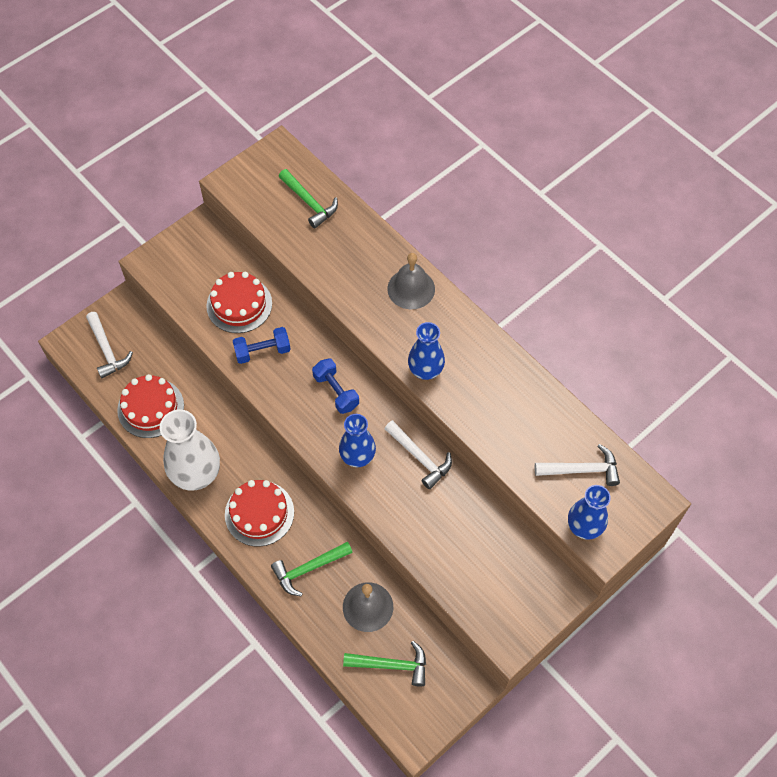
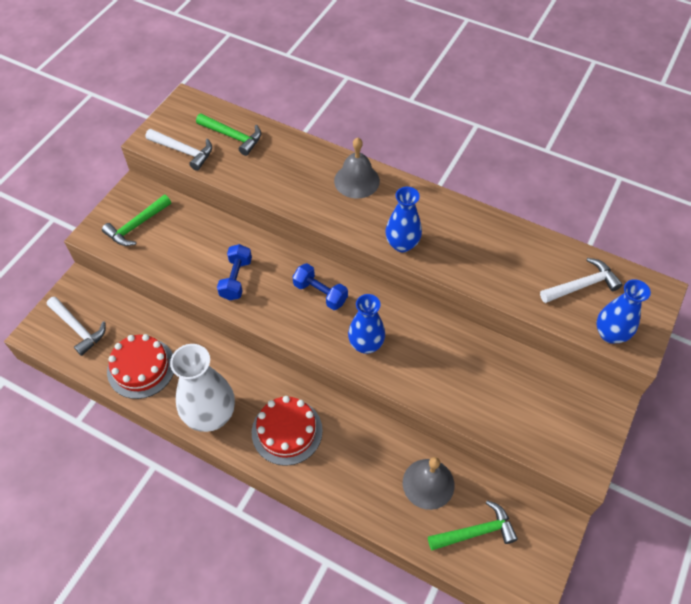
camera: 20 degrees left, 5 degrees down
red cake [206,272,272,333] -> none
blue dumbbell [233,327,291,364] -> blue dumbbell turned 45 degrees counterclockwise [217,244,252,300]
green hammer [271,541,353,596] -> green hammer moved to [102,195,171,246]
white hammer [385,420,452,489] -> white hammer moved to [146,129,212,171]

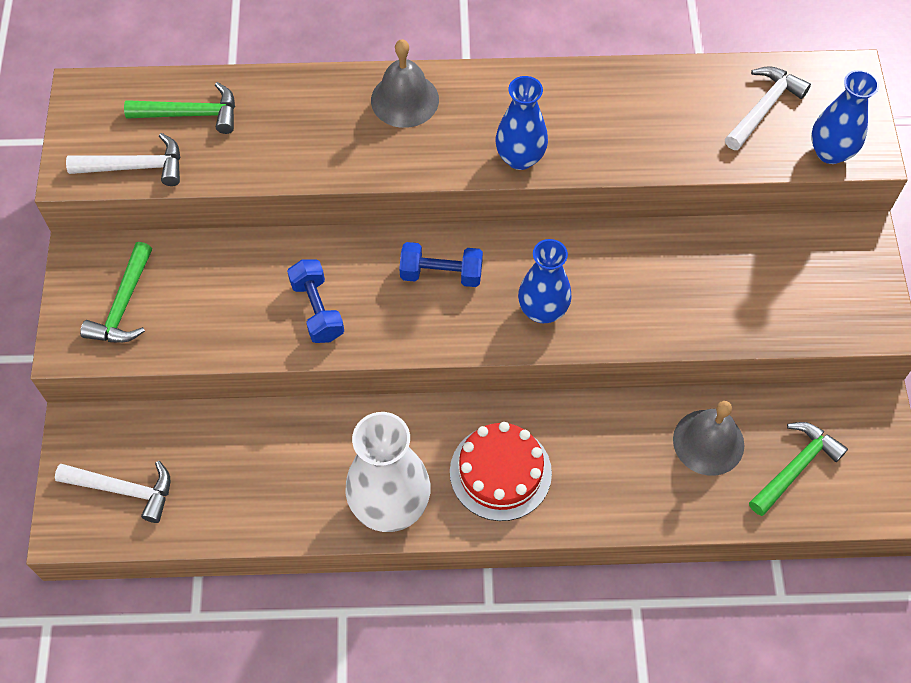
camera: 30 degrees left, 5 degrees up
red cake [107,334,174,399] -> none

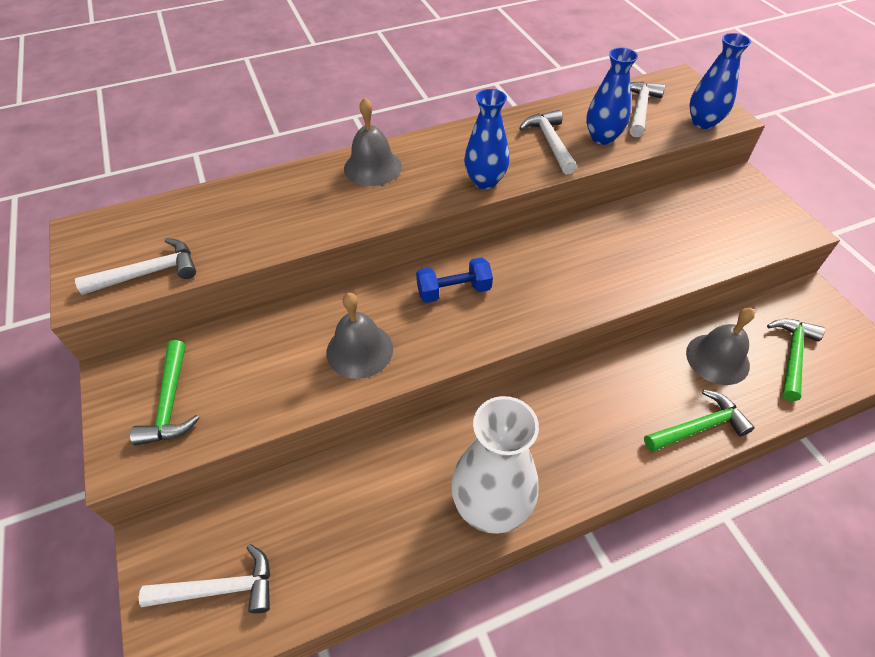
camera: 20 degrees left, 10 degrees down
green hammer [124,82,235,134] -> green hammer moved to [644,390,755,452]
blue dumbbell [287,260,344,343] -> grey bell [326,293,393,379]
red cake [450,422,552,521] -> none
blue vase [518,239,572,323] -> blue vase moved to [586,48,638,145]
none -> white hammer [519,110,577,175]

